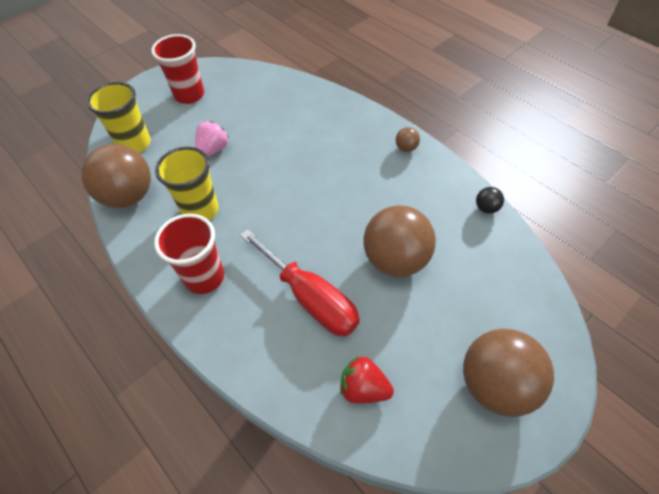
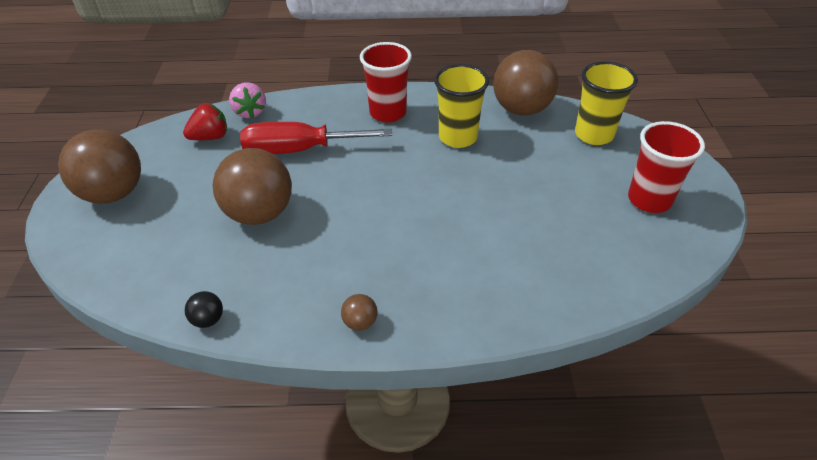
camera: 130 degrees right, 10 degrees down
pink strawberry [195,121,229,156] -> pink strawberry moved to [229,82,266,119]

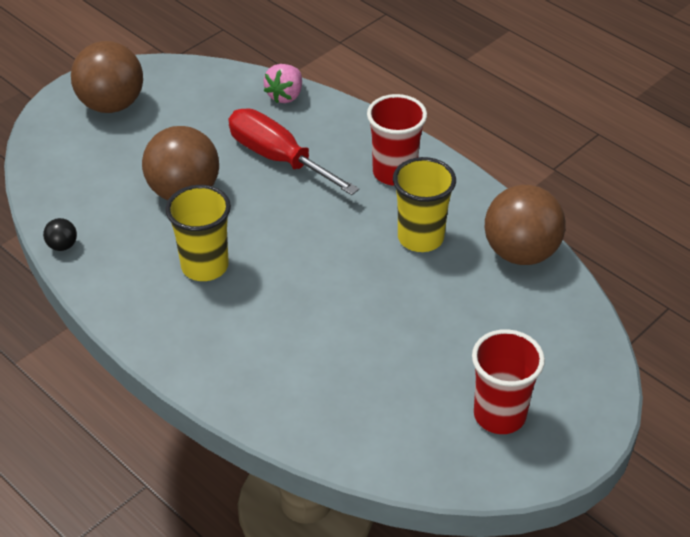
camera: 45 degrees right, 0 degrees up
red strawberry [183,103,227,140] -> none
brown ball [341,294,378,331] -> none
yellow cup [575,61,638,145] -> yellow cup moved to [166,185,231,281]

